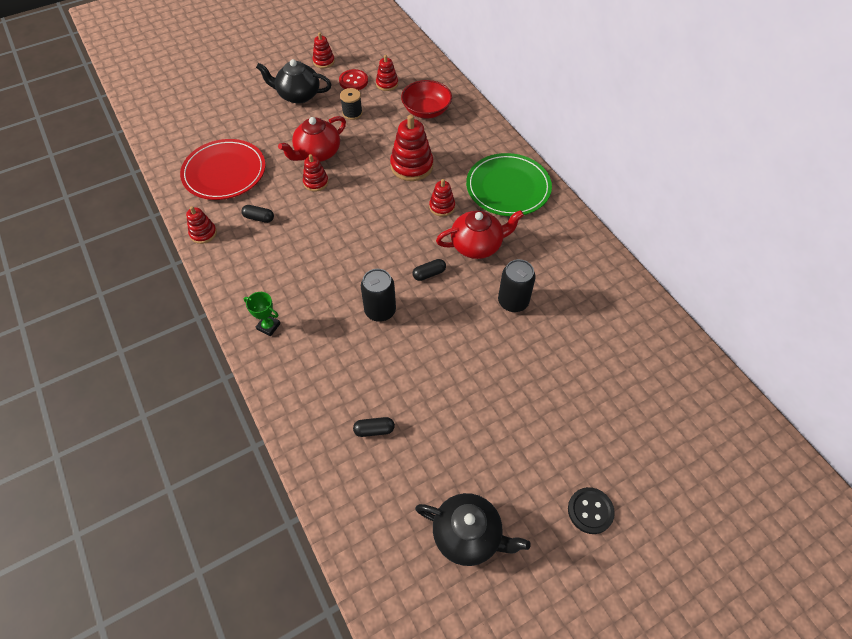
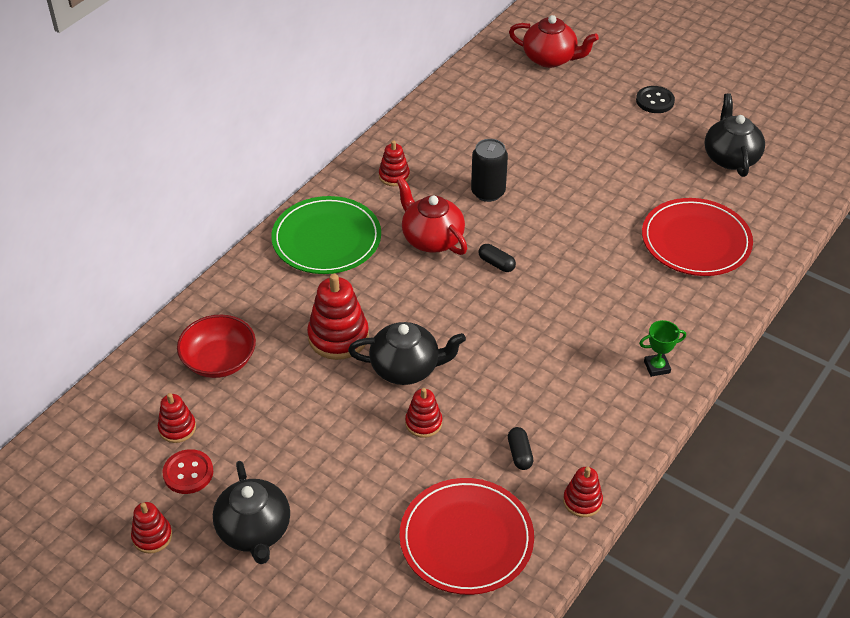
camera: 115 degrees left, 10 degrees down
green trophy [244,292,280,336] -> green trophy turned 75 degrees clockwise [639,320,686,377]
red teapot [278,116,346,162] -> red teapot moved to [509,15,599,68]
black spool [340,88,363,120] -> none
black capsule [353,417,395,437] -> red plate [642,198,753,276]
black can [361,269,396,322] -> none
red stacking toy [429,179,455,217] -> red stacking toy moved to [379,141,410,186]
none -> black teapot [348,322,466,385]

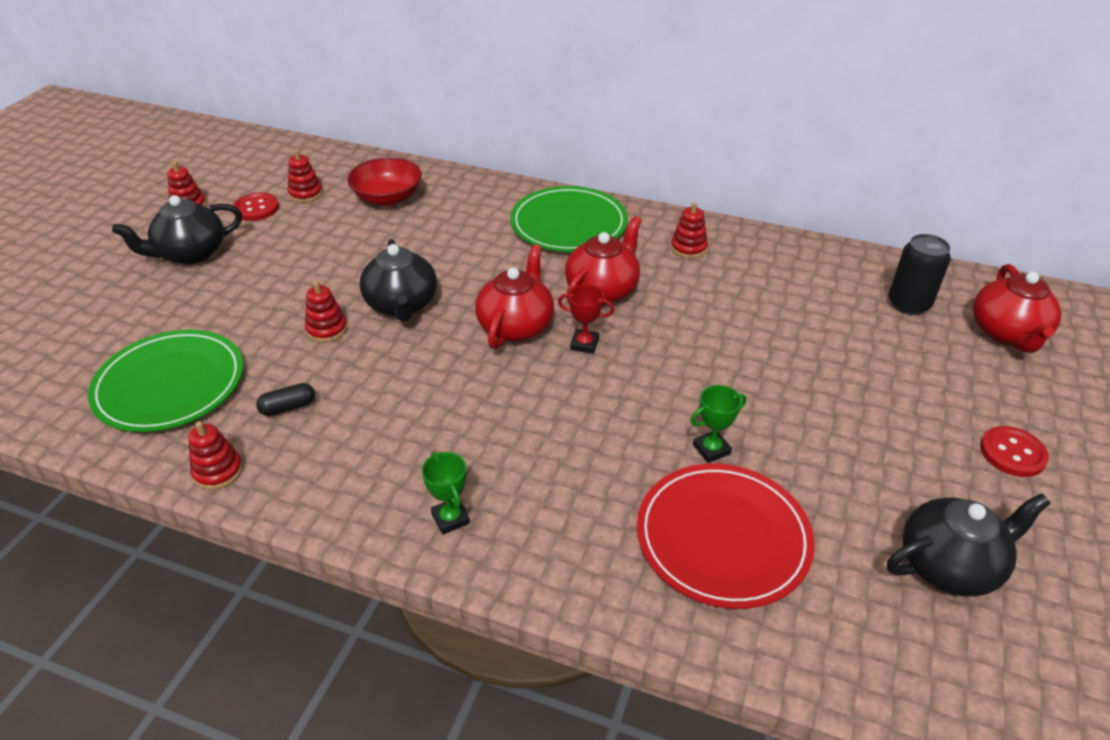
camera: 75 degrees right, 5 degrees down
red stacking toy [307,274,369,360] -> none
red plate [400,478,534,595] -> green plate [88,329,243,432]
black can [471,139,508,202] -> black can moved to [888,234,951,315]
black capsule [478,244,516,272] -> red trophy [558,284,614,354]
black button [636,86,675,113] -> red button [980,426,1049,477]
none -> red teapot [475,244,554,349]
none -> green trophy [691,385,747,463]

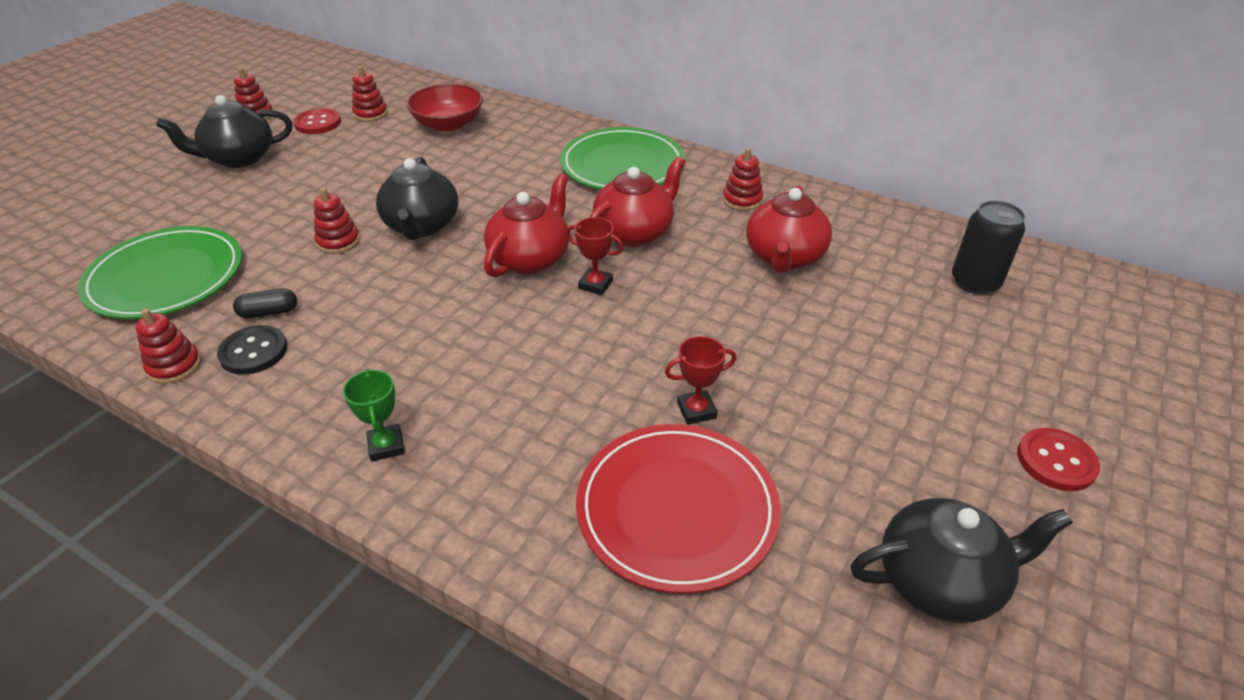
camera: 10 degrees right, 0 degrees up
green trophy [691,385,747,463] -> red trophy [665,336,737,425]
red teapot [973,264,1061,353] -> red teapot moved to [746,186,832,273]
none -> black button [217,325,287,375]

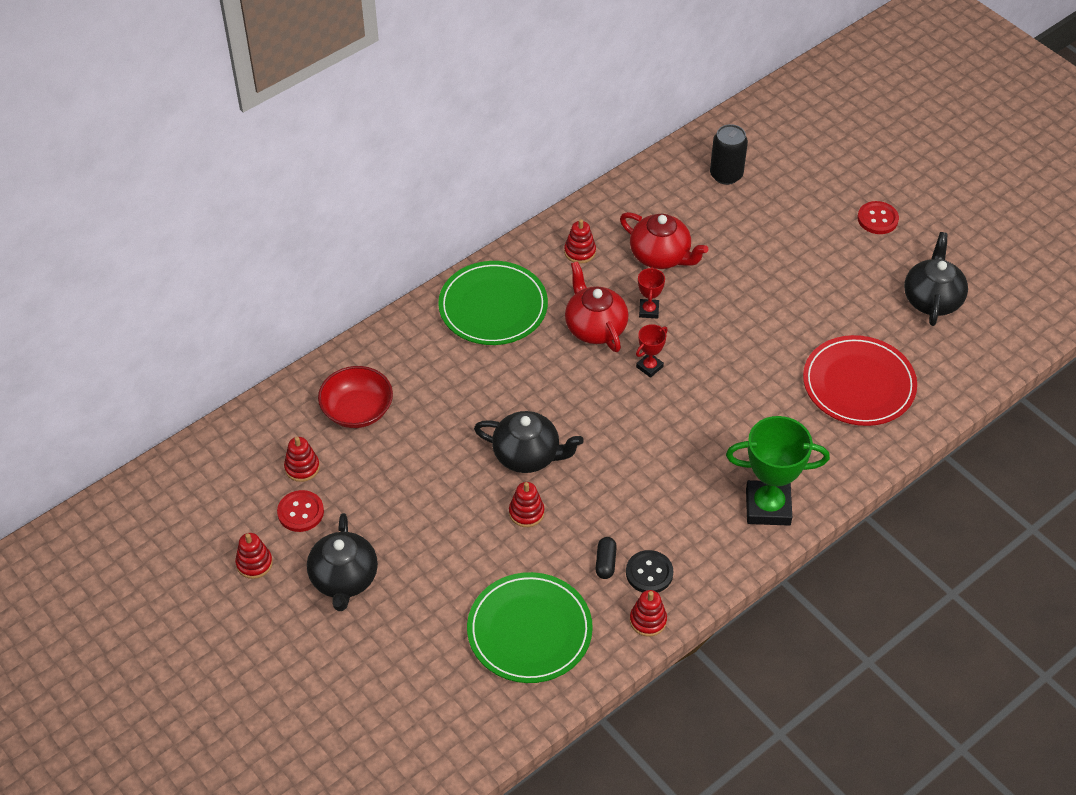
camera: 70 degrees left, 10 degrees up
green trophy [343,369,404,462] -> green trophy [726,416,830,526], size x2.08
red teapot [484,174,569,277] -> none
red trophy [665,336,737,425] -> red trophy moved to [638,267,665,319]

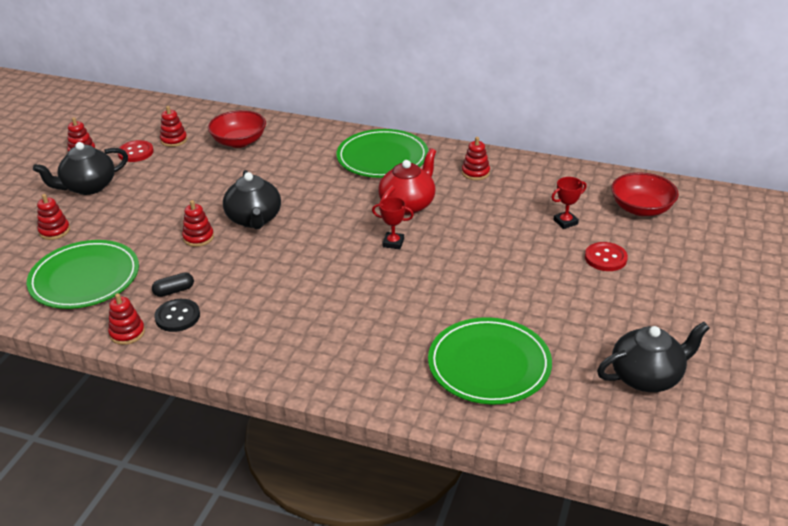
camera: 60 degrees right, 15 degrees down
red teapot [620,212,708,269] -> none
red trophy [638,267,665,319] -> red trophy moved to [551,177,587,229]
black can [710,124,748,185] -> red bowl [611,173,679,216]
green trophy [726,416,830,526] -> none
red plate [803,335,917,426] -> green plate [428,317,552,405]
red button [858,201,899,234] -> red button moved to [585,242,628,271]
none -> red stacking toy [37,194,70,240]

